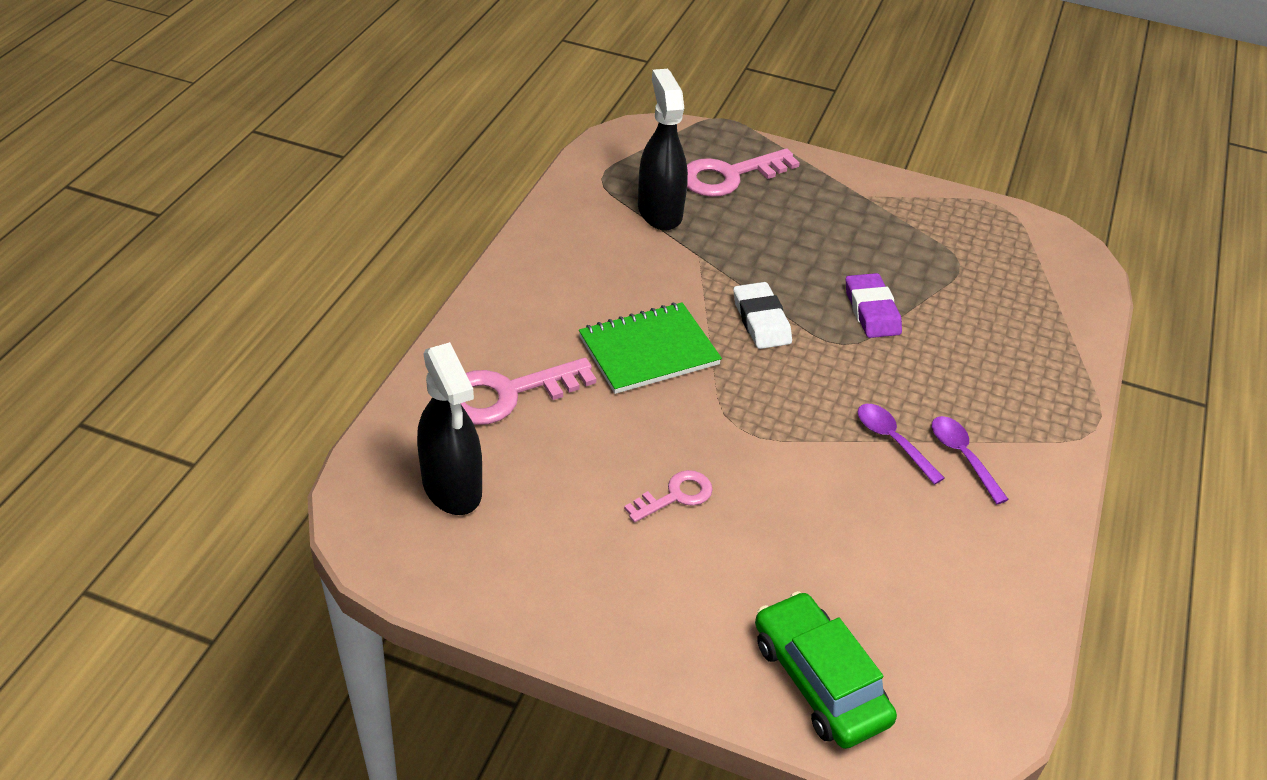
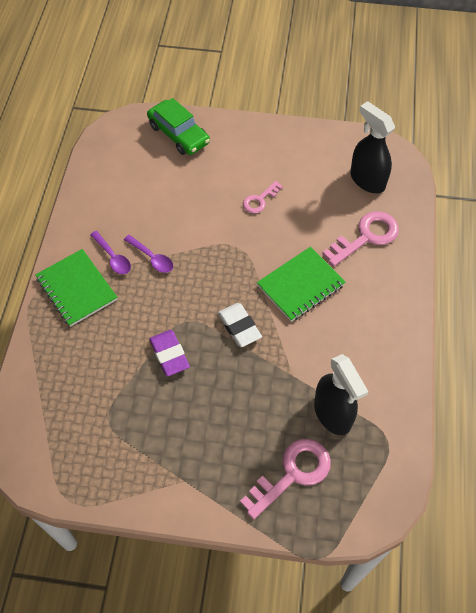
camera: 170 degrees right, 15 degrees up
none -> green notebook [35,249,118,327]

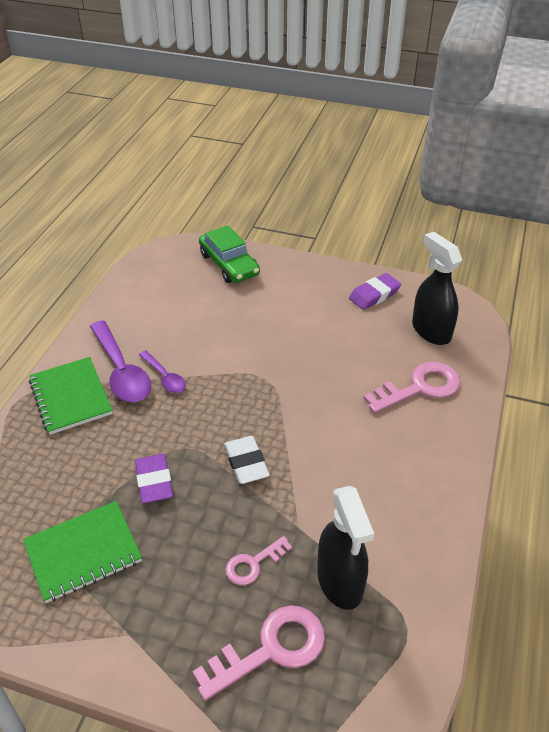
camera: 10 degrees right, 15 degrees down
purple spoon [90,231,131,274] -> purple spoon [90,320,151,402], size x1.79
pink key [243,181,283,213] -> pink key moved to [225,536,292,585]
green notebook [257,247,346,322] -> green notebook moved to [23,501,142,603]
none -> purple eraser [349,273,401,310]

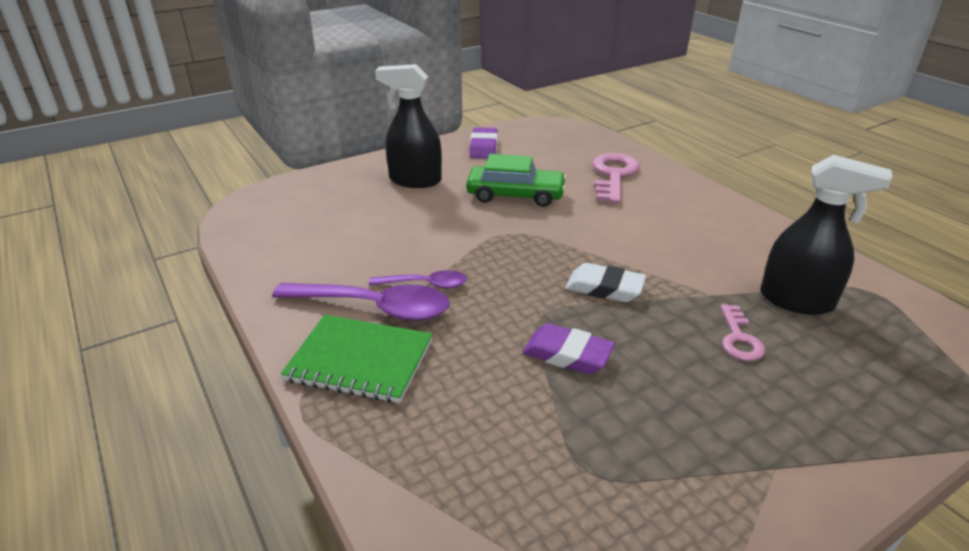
camera: 50 degrees left, 10 degrees down
green notebook [23,501,142,603] -> none
pink key [192,605,325,701] -> none
green car [199,225,260,283] -> green car moved to [466,154,567,207]
black spray bottle [412,232,462,345] -> black spray bottle moved to [375,64,442,188]

